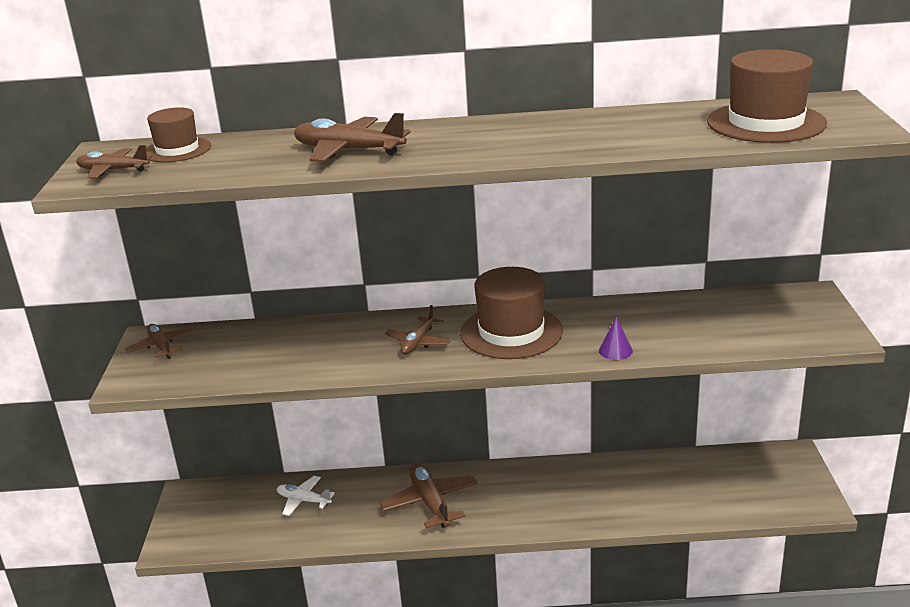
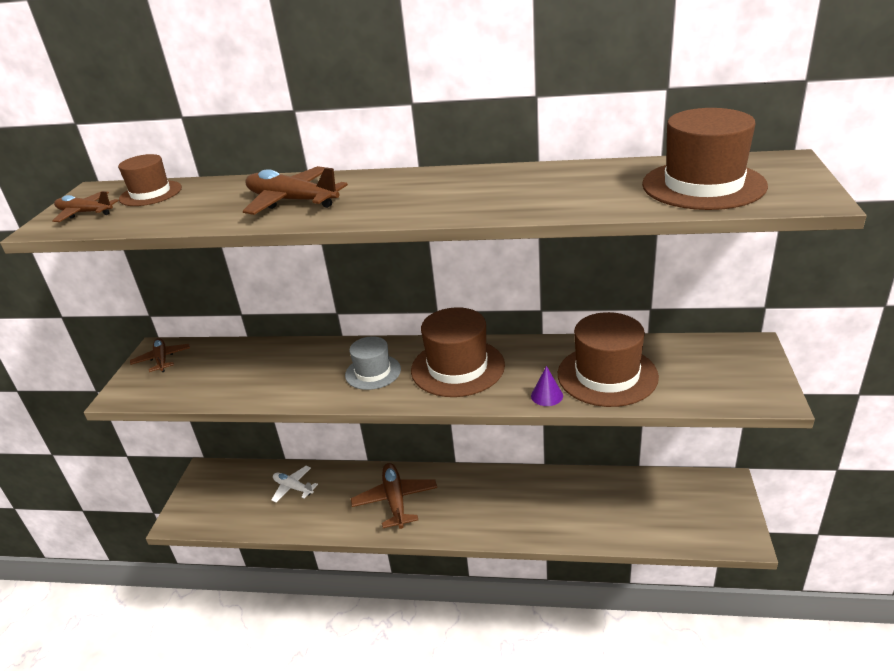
camera: 10 degrees right, 5 degrees up
brown plane [385,305,451,355] -> grey hat [345,336,401,390]
none -> brown hat [558,312,659,407]

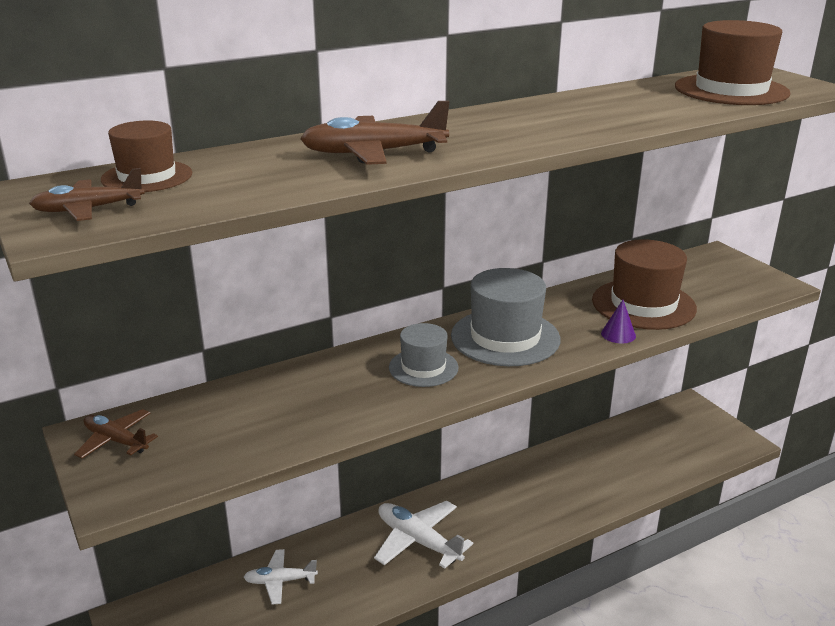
camera: 40 degrees left, 5 degrees down
brown plane [351,463,437,529] -> white plane [374,501,473,569]
brown hat [411,307,505,397] -> grey hat [451,268,560,366]

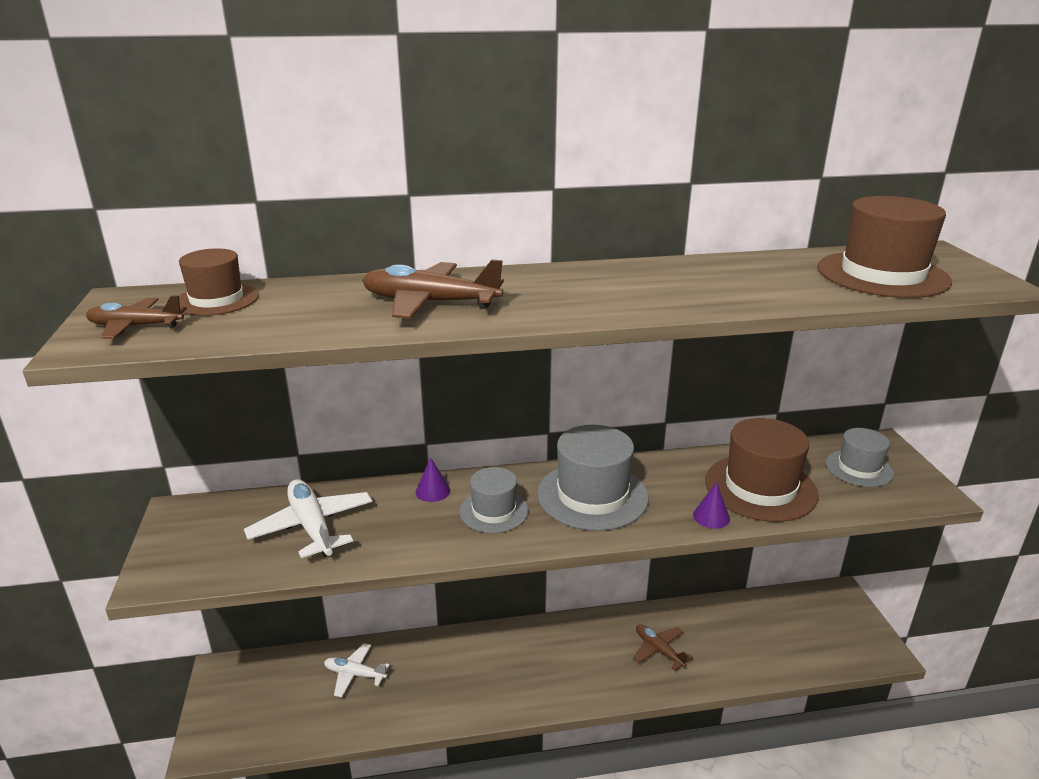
camera: 20 degrees right, 0 degrees up
brown plane [74,409,158,459] -> brown plane moved to [633,624,693,671]
white plane [374,501,473,569] -> white plane moved to [244,479,372,558]
none -> purple cone [416,457,450,502]
none -> grey hat [826,428,894,487]

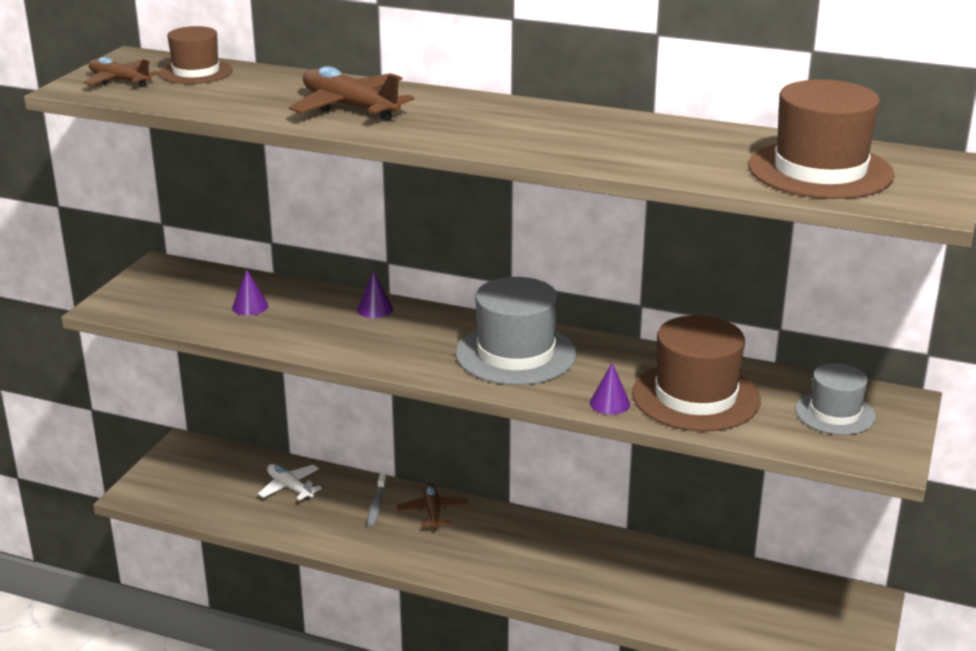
camera: 30 degrees right, 0 degrees up
white plane [244,479,372,558] -> purple cone [232,269,268,315]
grey hat [460,467,529,533] -> none
brown plane [633,624,693,671] -> brown plane moved to [396,483,469,530]
none -> grey toothbrush [367,473,387,527]

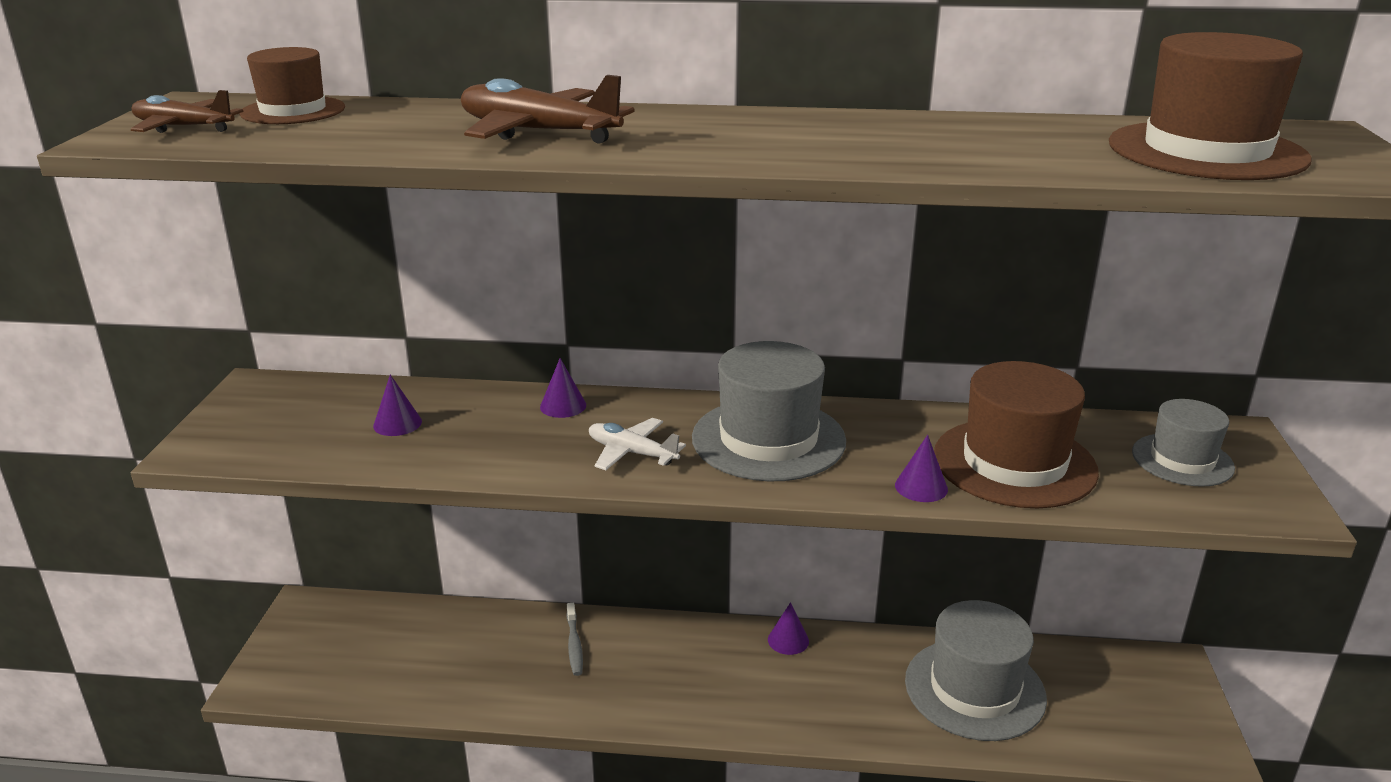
camera: 15 degrees left, 0 degrees up
white plane [258,464,322,501] -> white plane moved to [589,418,686,470]
brown plane [396,483,469,530] -> none
none -> purple cone [768,602,809,655]
none -> grey hat [905,600,1047,741]

